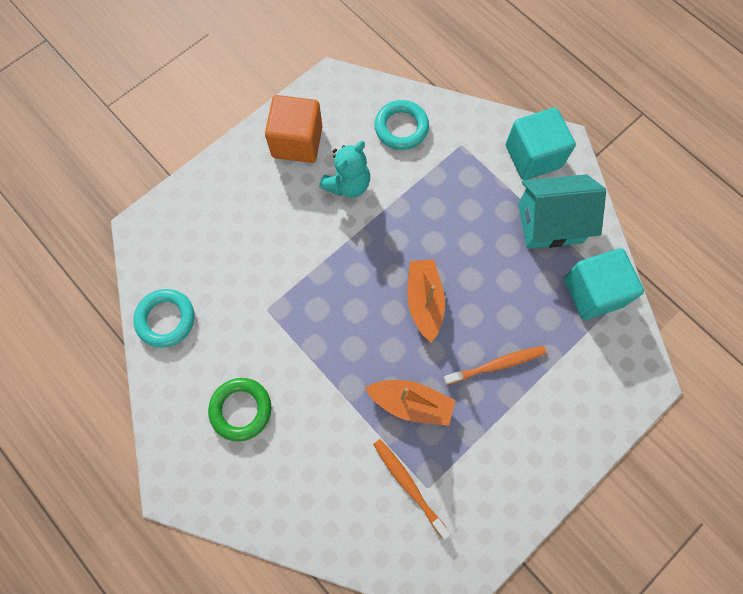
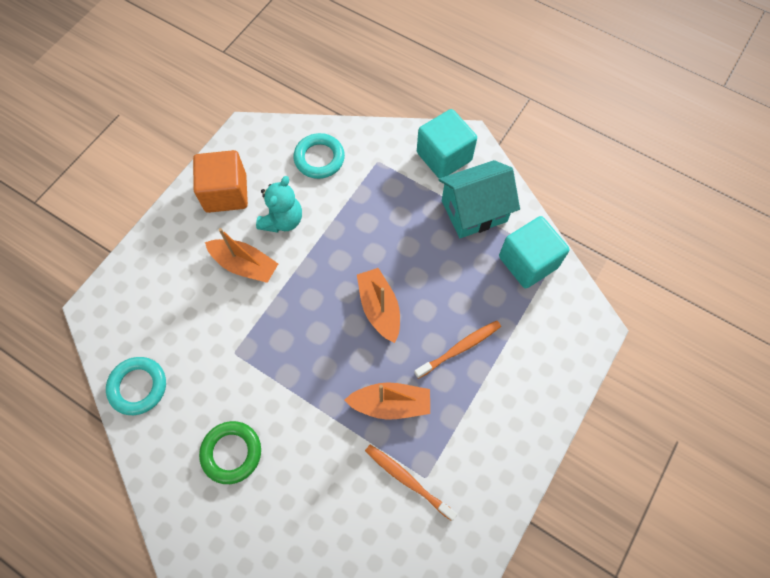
camera: 15 degrees left, 5 degrees down
none -> orange boat [205,228,278,283]

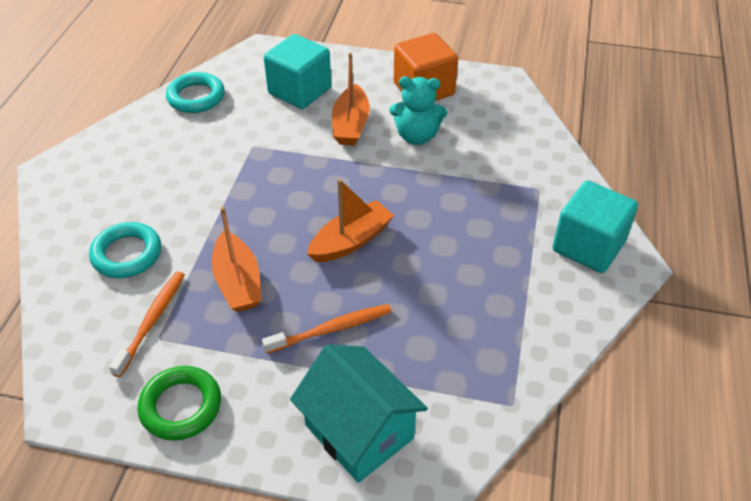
camera: 70 degrees right, 20 degrees down
green ring [199,421,261,484] -> green ring moved to [137,366,221,441]
turquoise ring [293,133,345,179] -> turquoise ring moved to [89,222,161,278]
orange toothbrush [414,321,501,379] -> orange toothbrush turned 60 degrees counterclockwise [262,304,392,354]
turquoise house [439,160,520,238] -> turquoise house moved to [290,345,428,483]
turquoise cube [499,216,570,288] -> turquoise cube moved to [264,34,331,109]

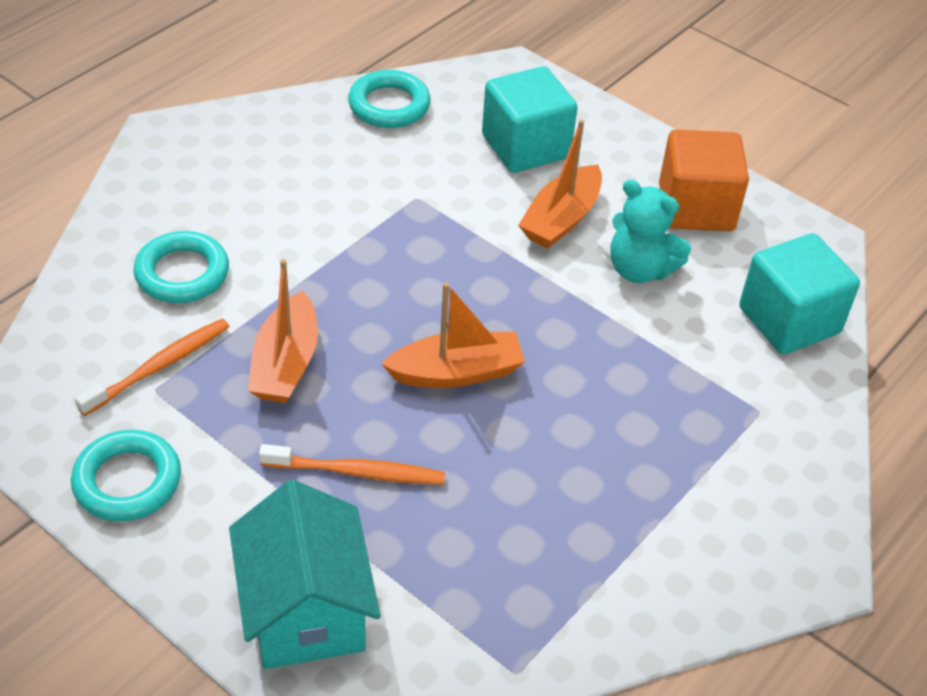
camera: 25 degrees right, 0 degrees up
green ring [137,366,221,441] -> turquoise ring [71,430,181,521]
turquoise cube [552,180,638,273] -> turquoise cube moved to [739,233,860,354]

